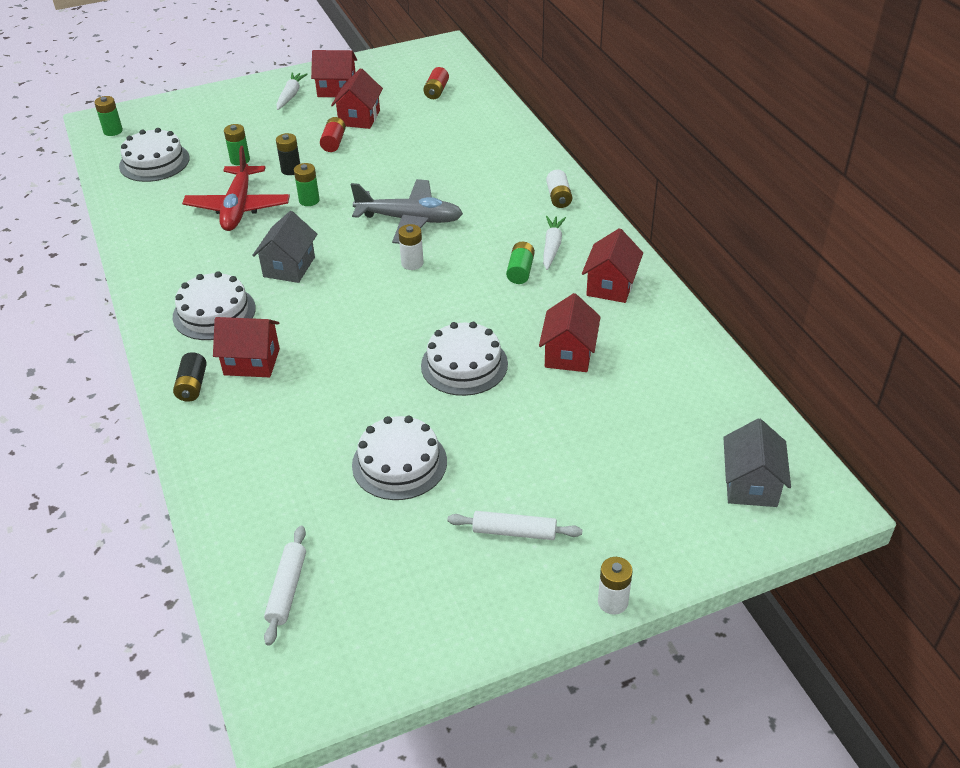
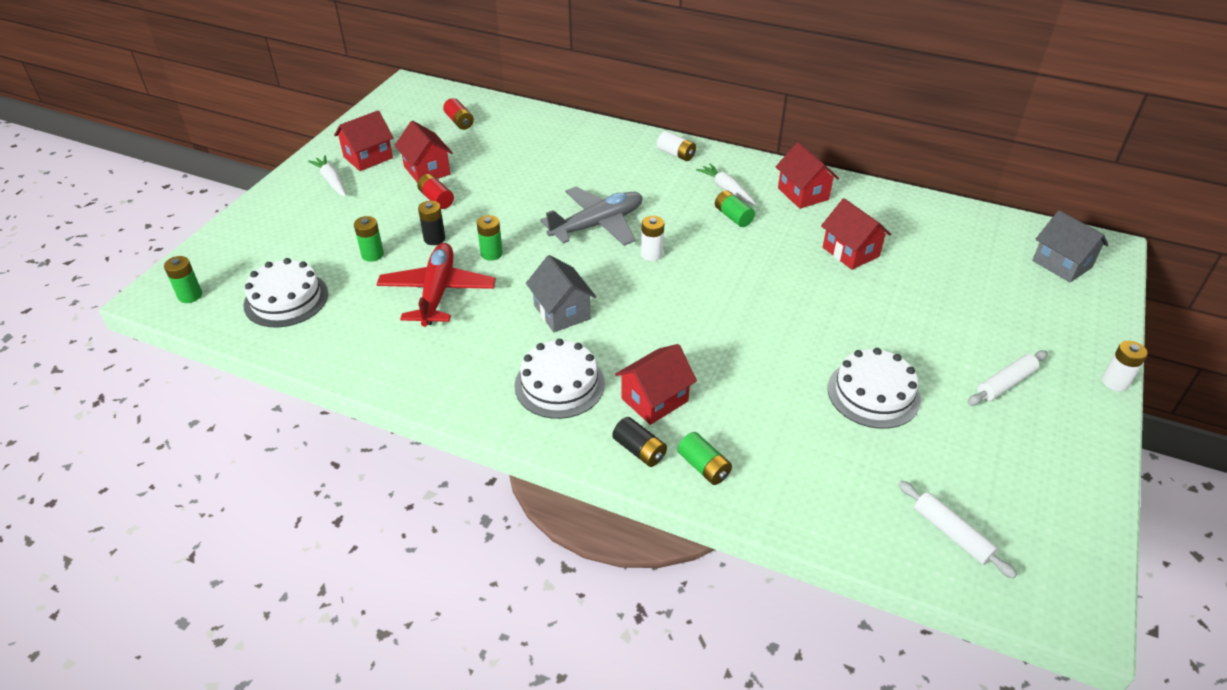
camera: 45 degrees left, 0 degrees up
red plane [182,146,290,231] -> red plane turned 135 degrees counterclockwise [376,243,496,327]
white cake [421,322,508,396] -> none
none -> green battery [677,432,732,485]

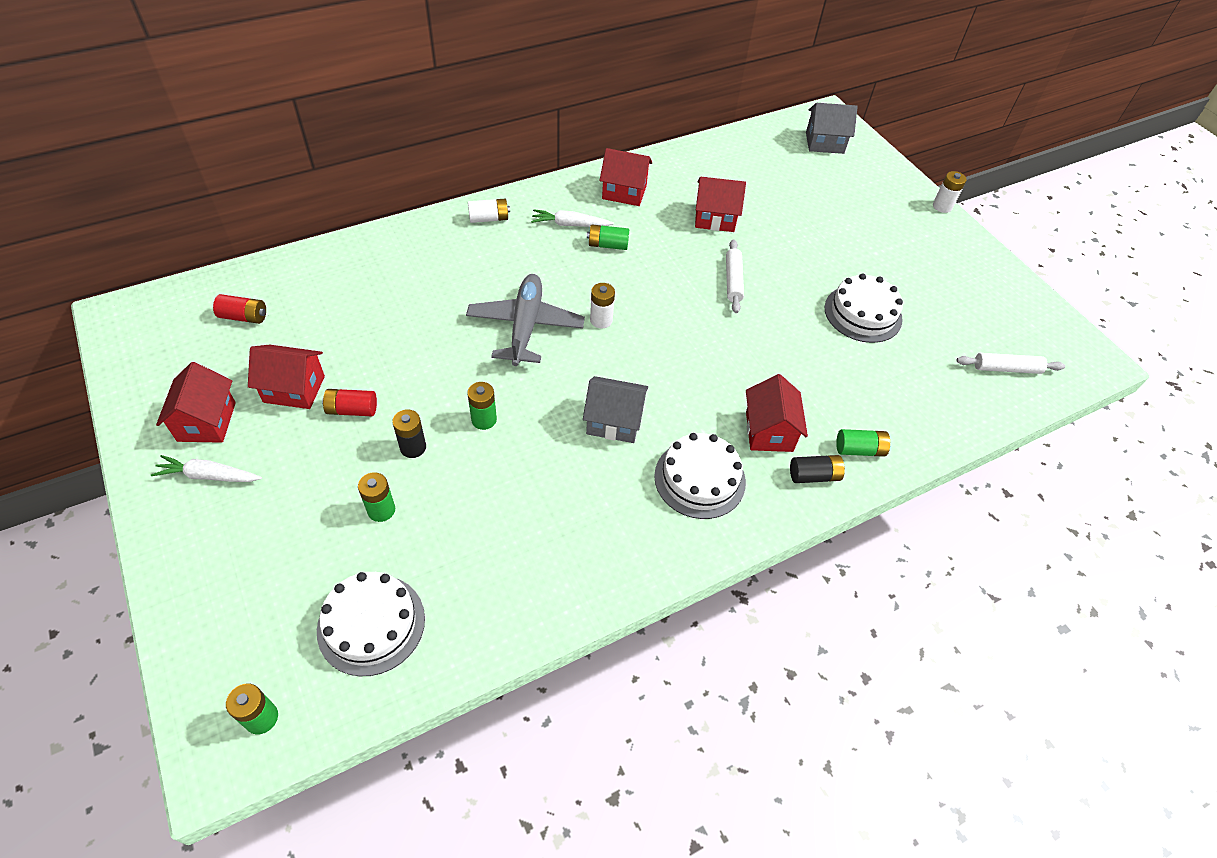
camera: 55 degrees left, 10 degrees up
red plane [376,243,496,327] -> none
white rolling pin [968,350,1048,405] -> white rolling pin moved to [726,239,744,313]

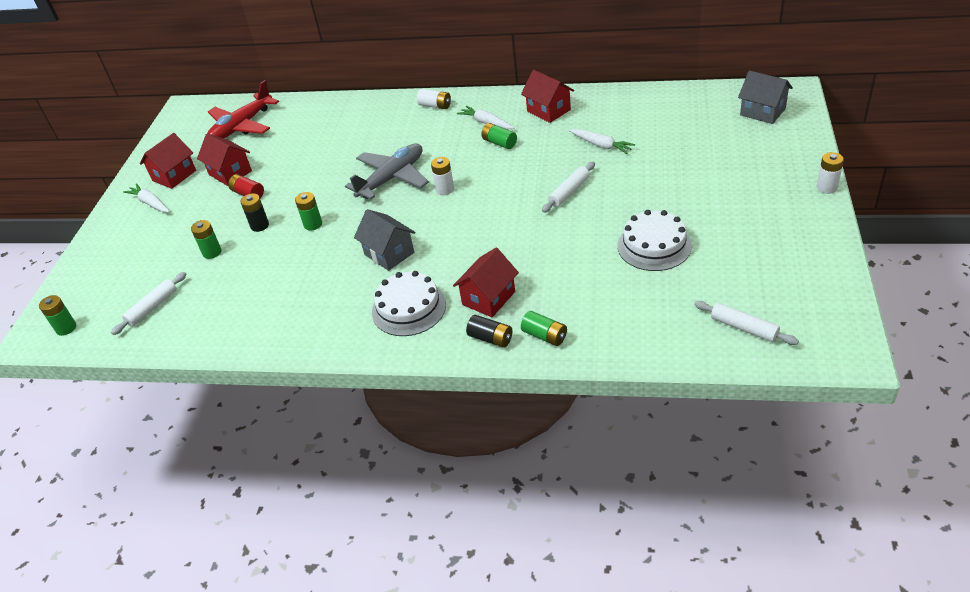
camera: 45 degrees right, 10 degrees down
red battery [213,294,266,324] -> red plane [208,80,279,138]
white cake [317,572,425,676] -> white rolling pin [111,272,186,335]
red house [695,177,746,232] -> white carrot [569,129,635,154]

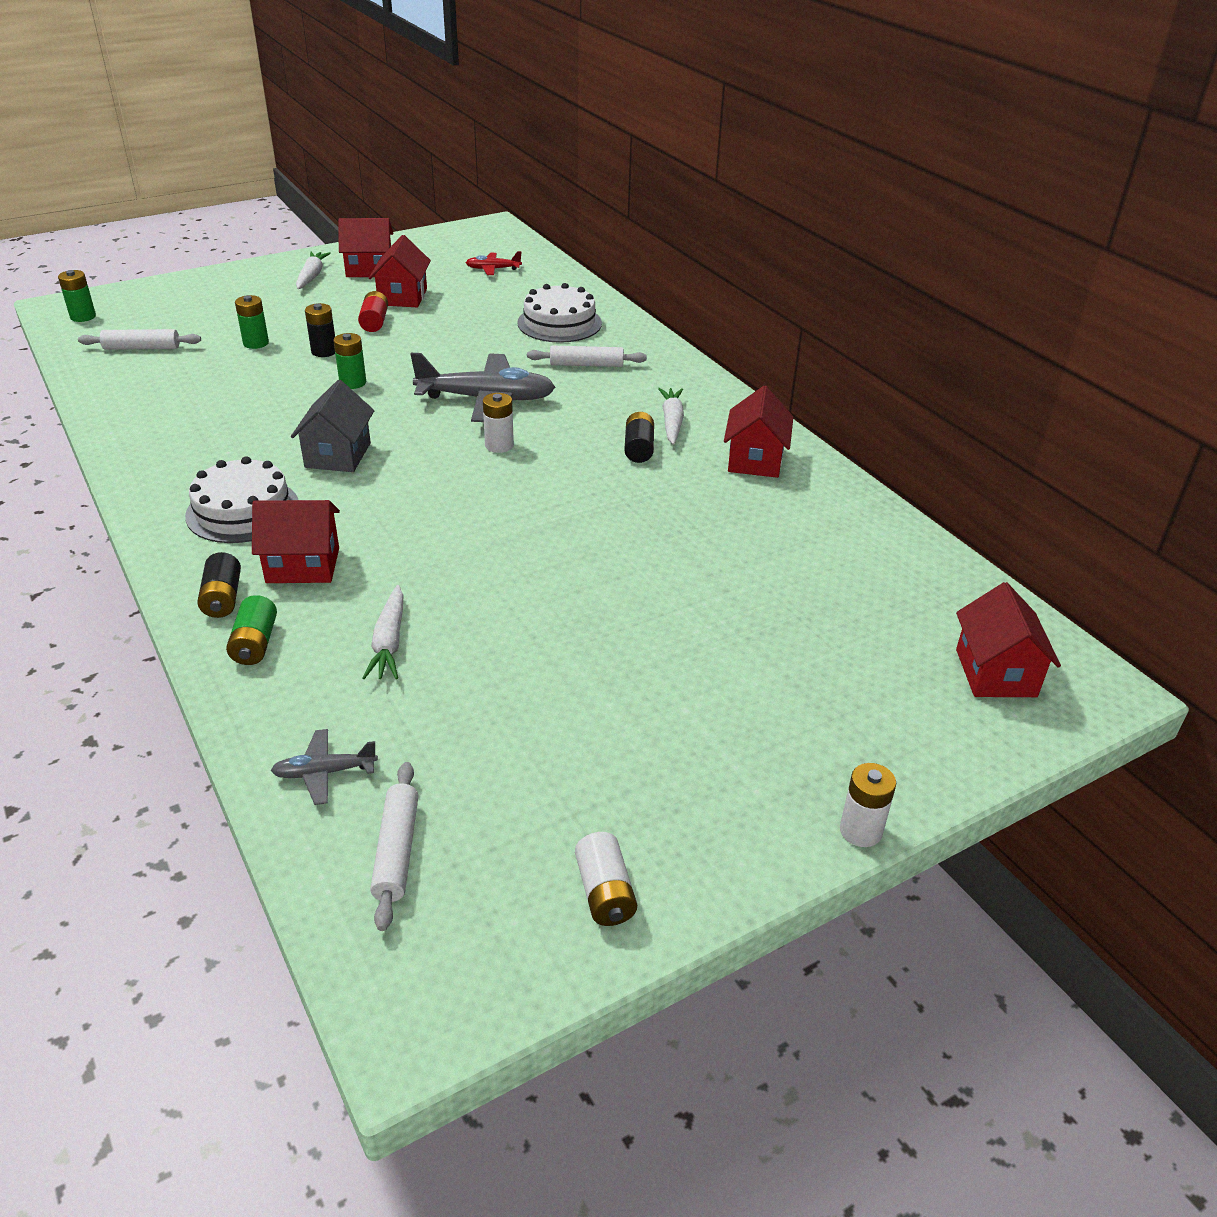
camera: 45 degrees right, 5 degrees down
red plane [208,80,279,138] -> red plane [466,251,522,275], size x0.48
white battery [417,89,451,109] -> white battery moved to [575,832,637,926]
green battery [481,123,517,149] -> black battery [624,412,654,463]
white rolling pin [542,162,595,213] -> white rolling pin moved to [527,346,647,367]
white carrot [569,129,635,154] -> white carrot moved to [363,585,404,679]
white cake [618,210,692,271] -> white cake moved to [517,283,602,343]
grey house [738,71,793,124] -> red house [956,582,1061,697]
none -> grey plane [271,729,378,805]

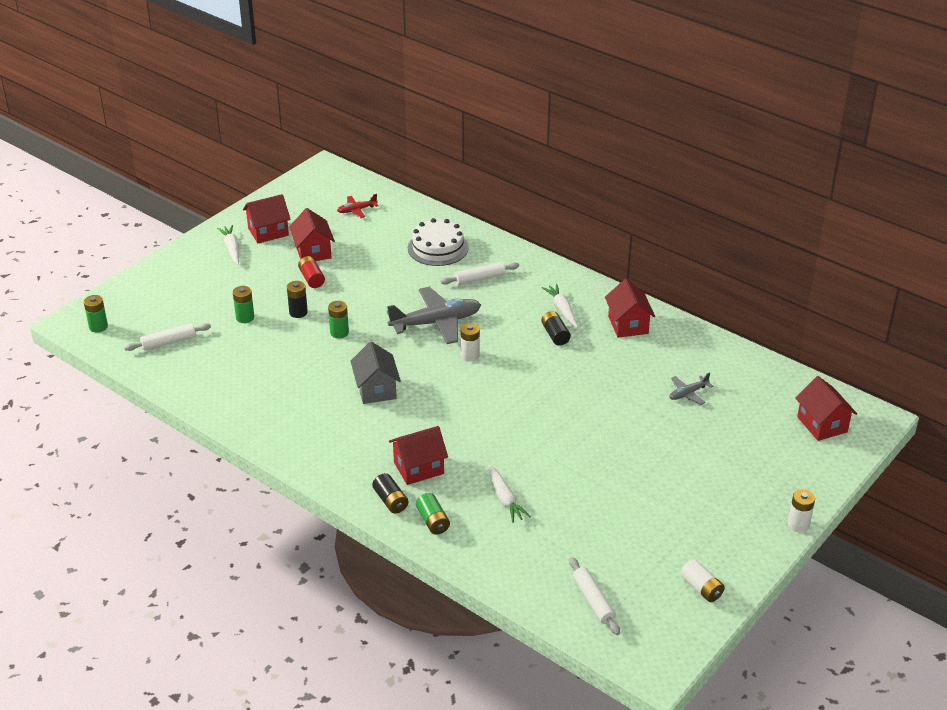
camera: 20 degrees left, 0 degrees up
white cake [185,456,298,543] -> none
grey plane [271,729,378,805] -> grey plane moved to [669,372,713,405]

